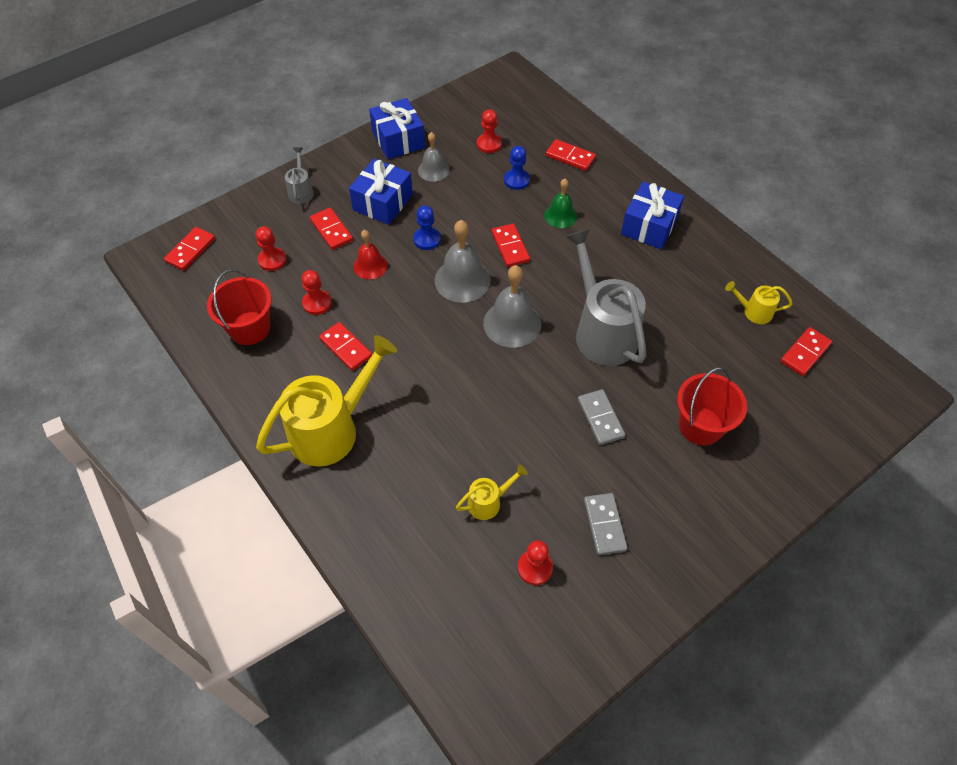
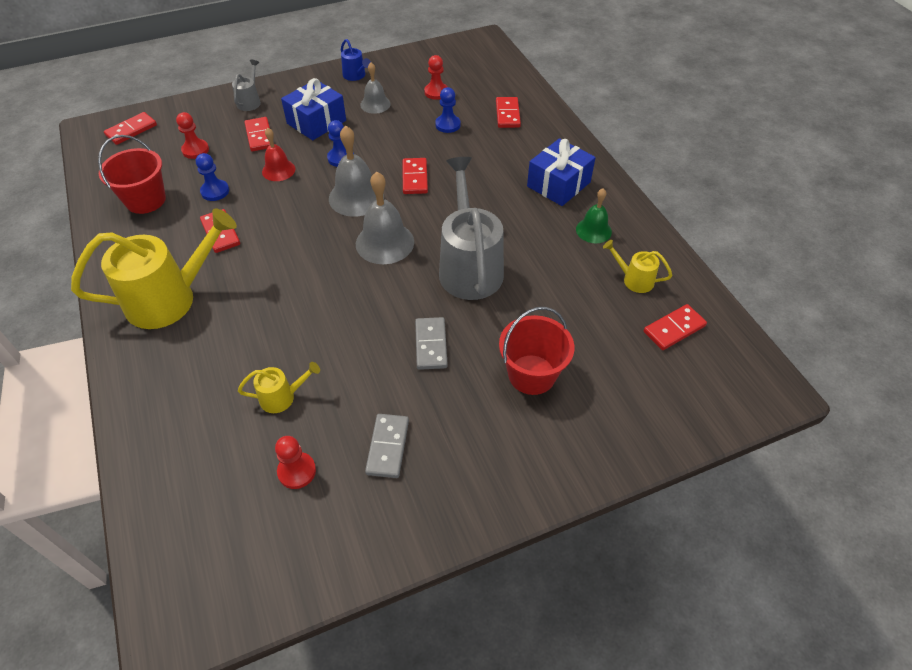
camera: 15 degrees right, 5 degrees down
red pawn [302,270,332,315] -> blue pawn [196,153,229,201]
blue gift [369,98,425,159] -> blue watering can [341,39,371,81]
green bell [544,179,577,228] -> green bell moved to [576,188,612,243]
red domino [546,139,596,171] -> red domino turned 45 degrees clockwise [496,97,521,128]

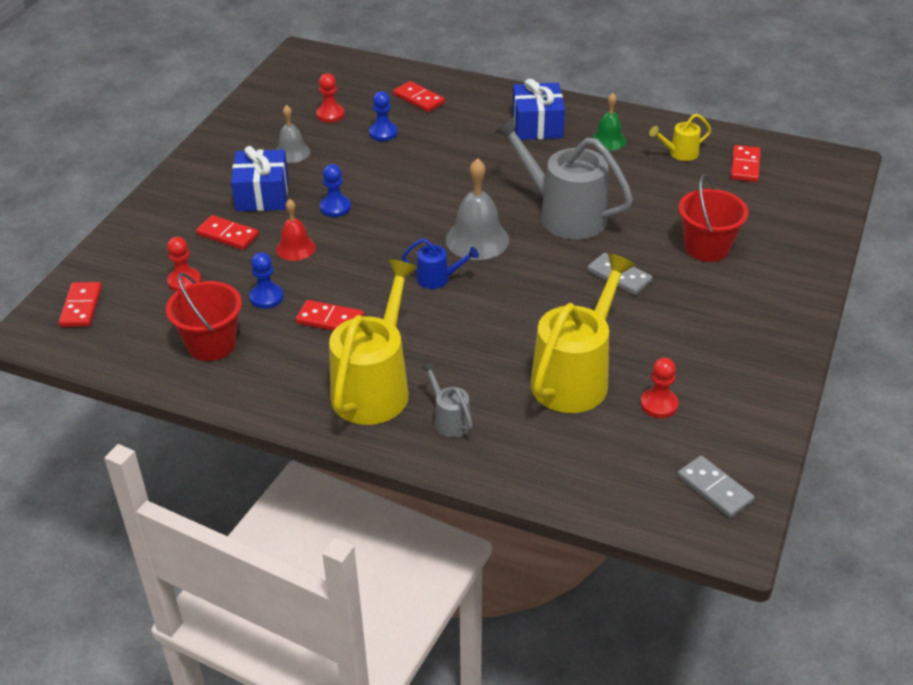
camera: 45 degrees left, 10 degrees down
grey watering can [232,60,261,111] -> grey watering can moved to [420,362,473,437]
yellow watering can [238,362,320,413] -> yellow watering can [530,253,636,413], size x2.17
grey bell [329,126,384,217] -> none
blue watering can [341,39,371,81] -> blue watering can moved to [402,238,479,289]
grey domino [365,414,409,478] -> grey domino moved to [677,455,754,518]
red domino [402,158,428,194] -> none

